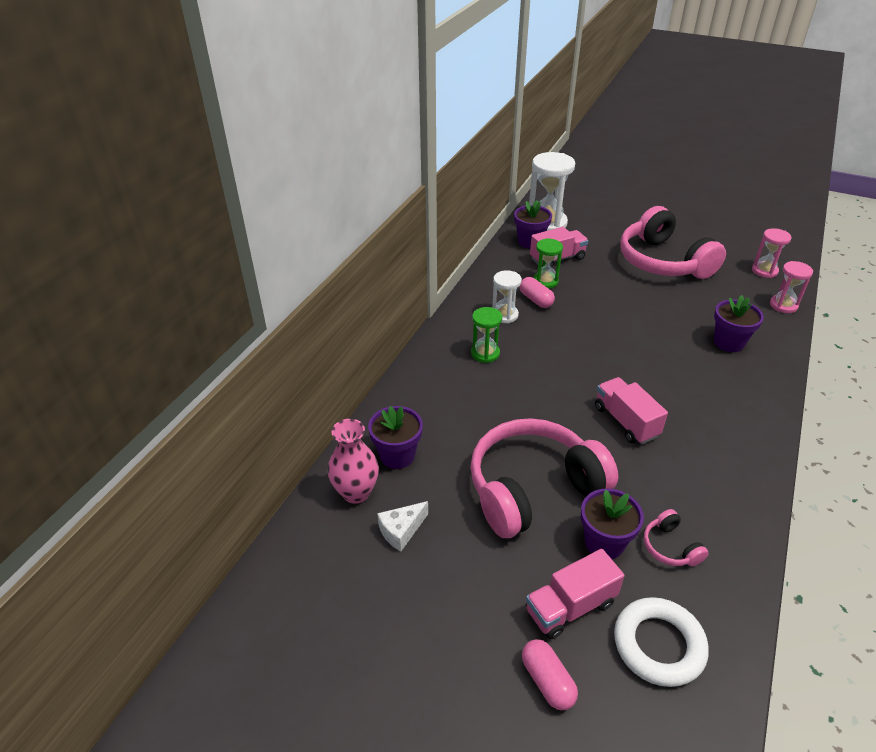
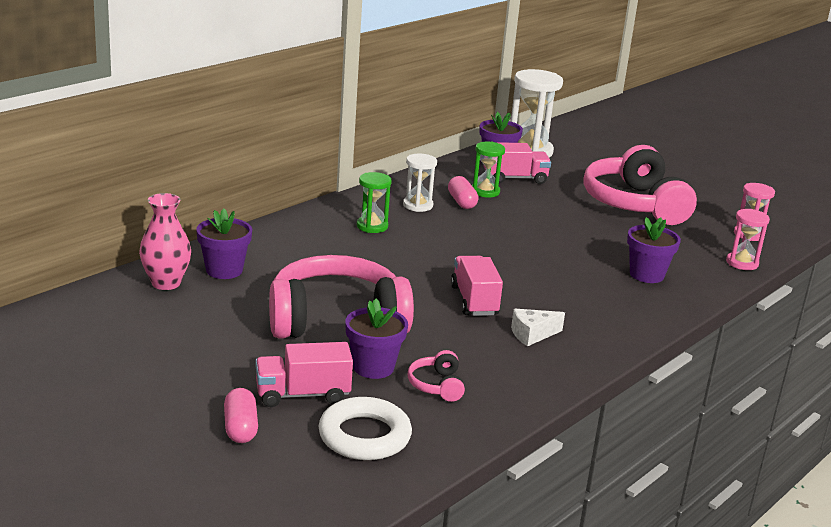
camera: 15 degrees right, 15 degrees down
white cheese [377,501,428,552] -> white cheese moved to [511,309,565,346]

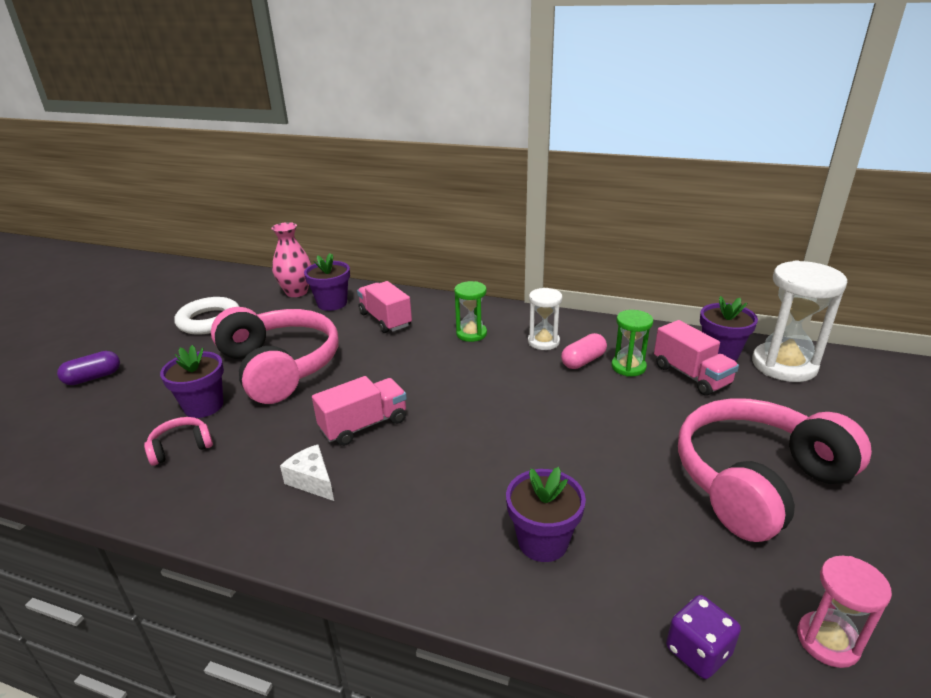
camera: 70 degrees right, 5 degrees up
pink capsule [224,388,258,443] -> purple capsule [57,351,120,385]
pink truck [255,342,353,407] -> pink truck moved to [357,281,412,333]
white ring [319,397,412,460] -> white ring moved to [175,297,239,335]
pink hourglass [726,209,770,270] -> purple dice [666,595,741,679]

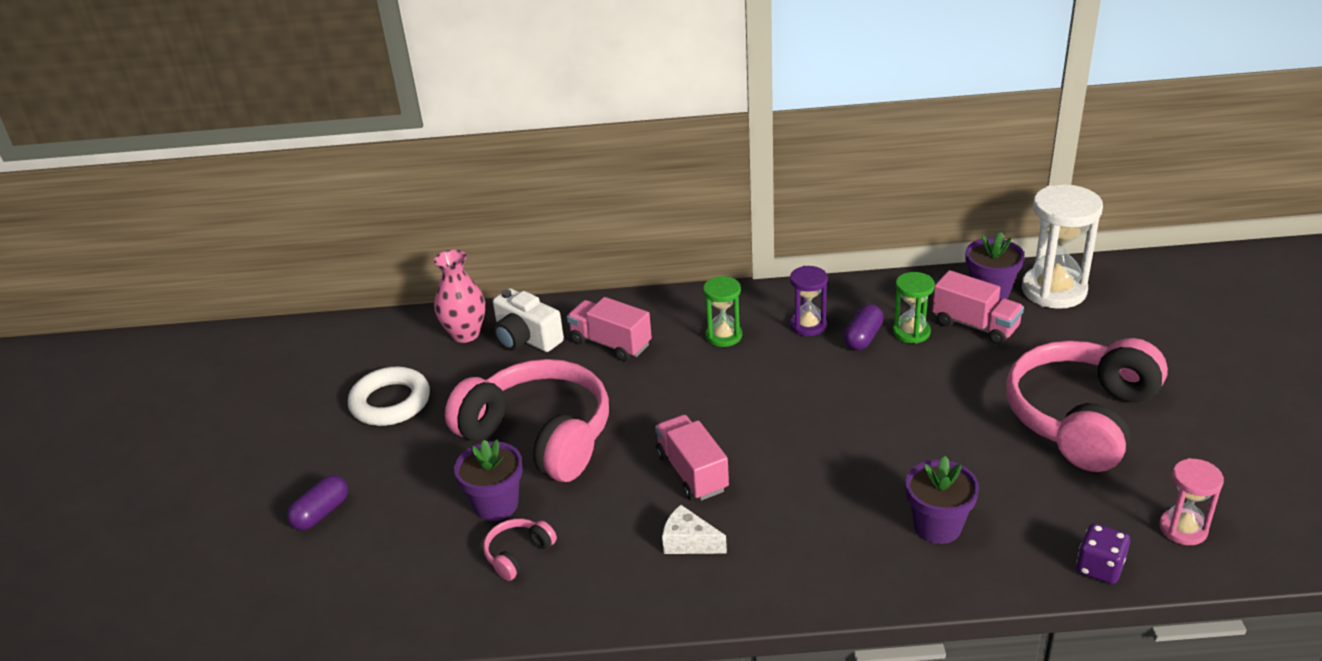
camera: 20 degrees left, 5 degrees up
purple flower pot [304,253,350,311] -> white camera [493,288,564,352]
pink truck [312,376,407,446] -> pink truck turned 60 degrees counterclockwise [655,415,729,501]
white hourglass [528,288,562,350] -> purple hourglass [790,266,828,336]
pink capsule [561,333,607,369] -> purple capsule [844,304,884,350]

